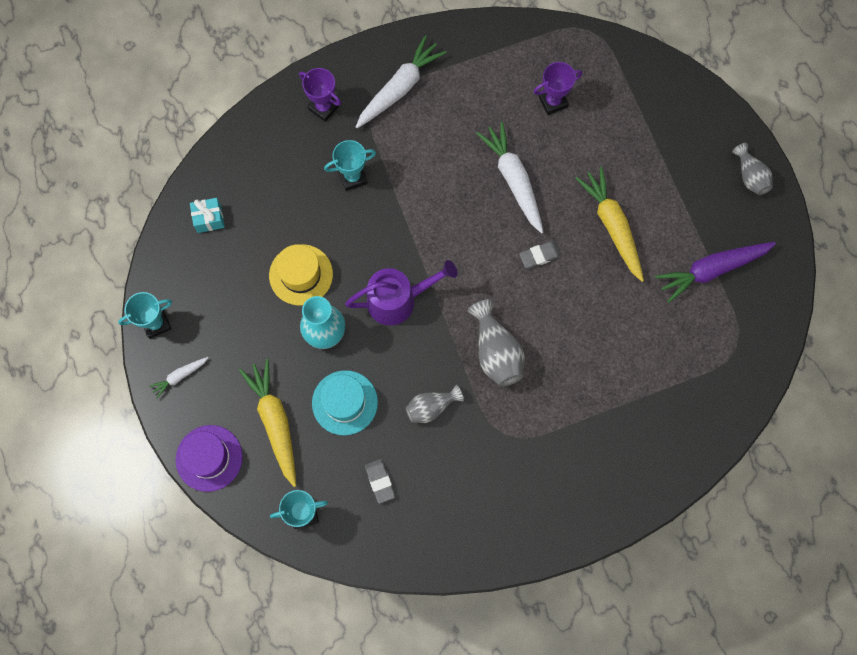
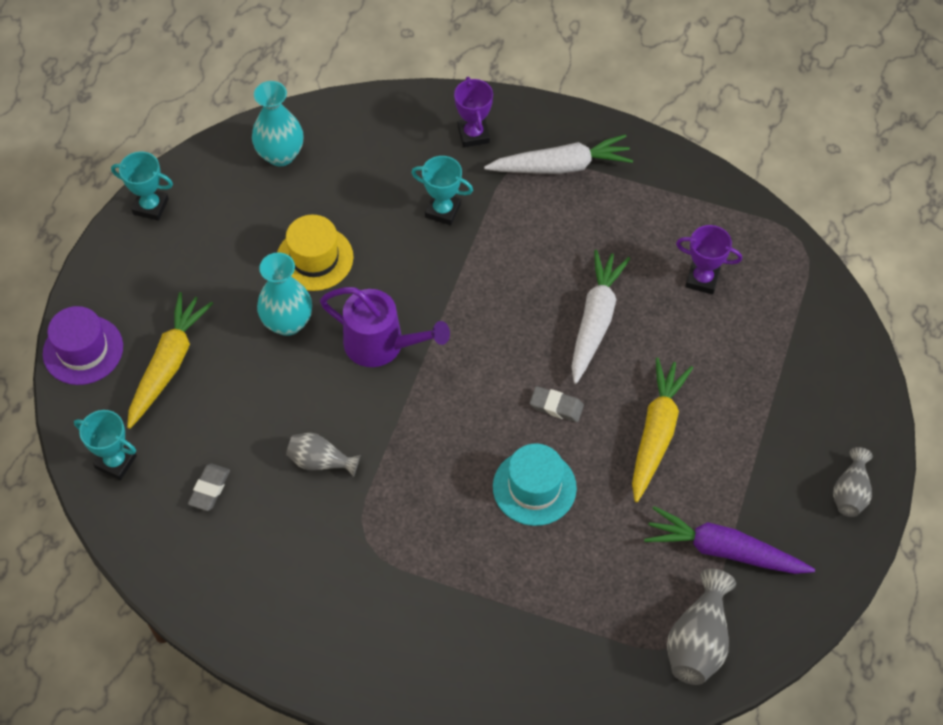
camera: 40 degrees right, 15 degrees down
white carrot [149,357,209,398] -> none
turquoise gift [190,198,225,233] -> turquoise vase [252,81,303,166]
turquoise hat [312,370,378,435] -> turquoise hat moved to [493,444,577,526]
grey vase [468,299,524,387] -> grey vase moved to [667,568,736,685]

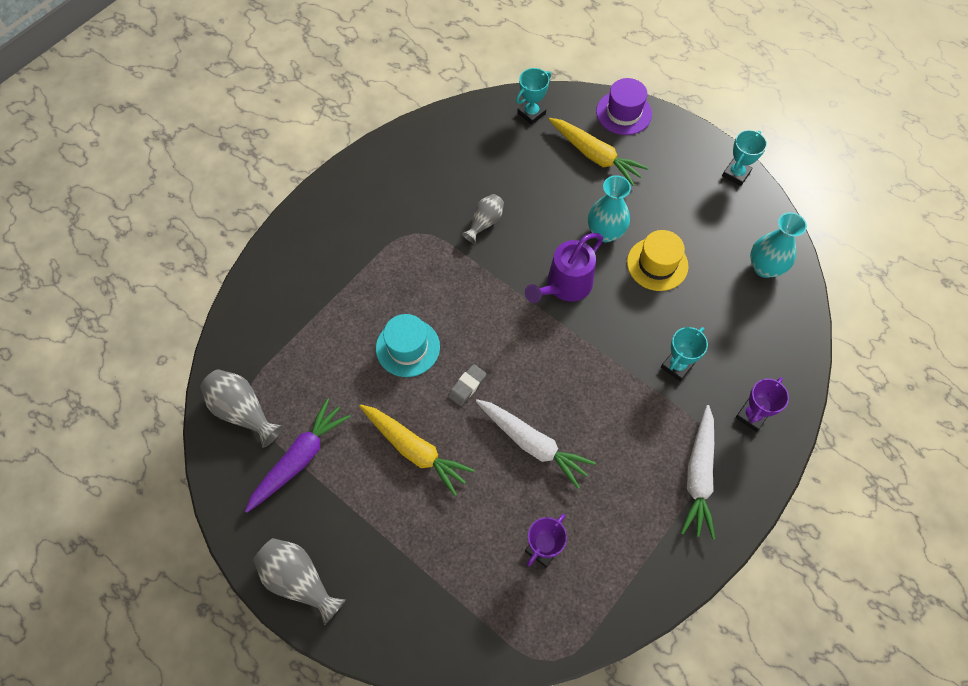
camera: 110 degrees right, 5 degrees up
grey eraser [188,463,230,511] -> none
purple trophy [454,77,493,147] -> purple trophy turned 60 degrees counterclockwise [735,377,789,432]
grey vase [833,447,873,517] -> grey vase [253,538,346,626], size x1.53

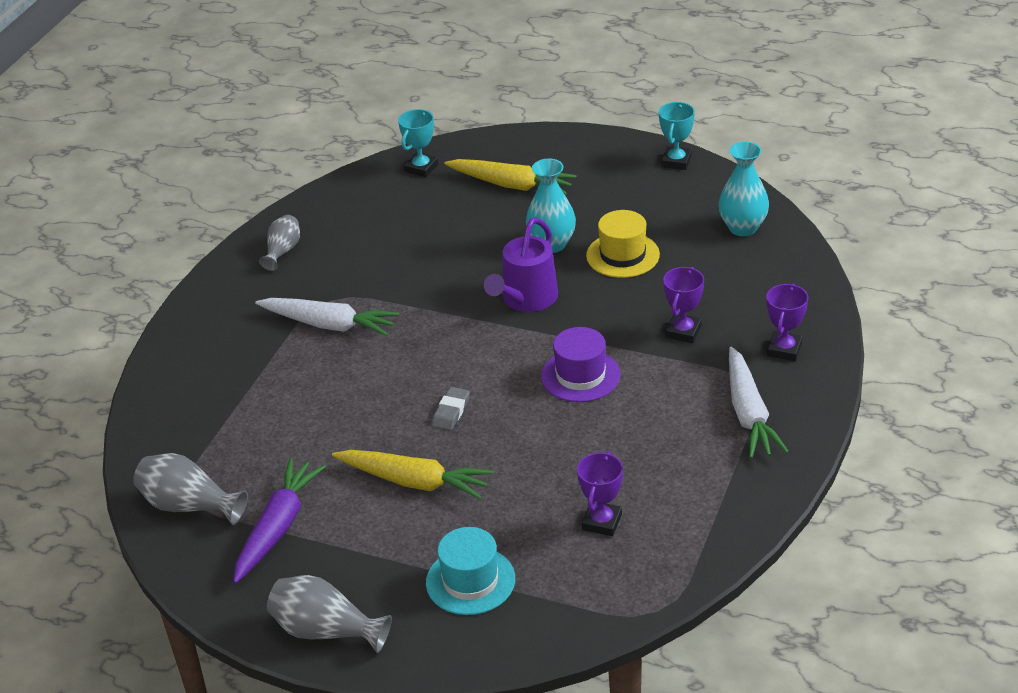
camera: 15 degrees left, 25 degrees down
turquoise hat [376,314,440,377] -> turquoise hat moved to [426,527,515,615]
grey vase [462,194,504,243] -> grey vase moved to [259,215,300,271]
white carrot [476,399,596,489] -> white carrot moved to [255,298,399,336]
purple hat [596,78,652,135] -> purple hat moved to [541,327,621,402]
turquoise trophy [661,327,708,381] -> purple trophy [663,267,704,343]

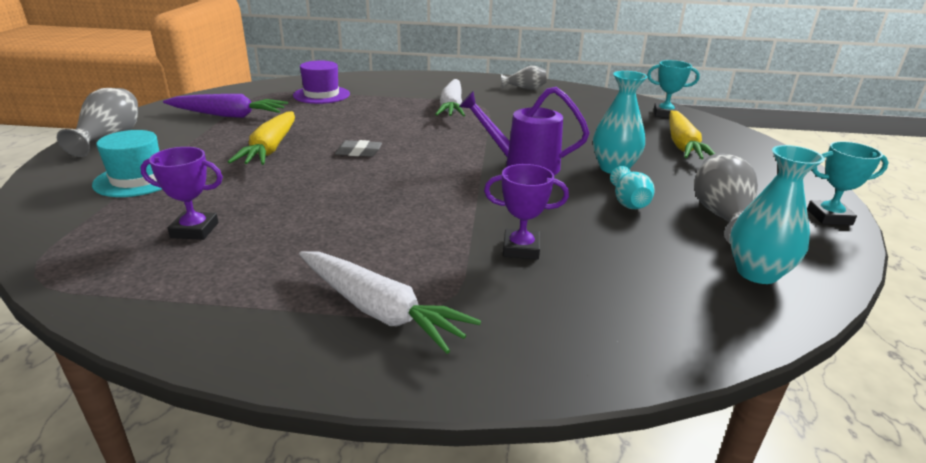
camera: 70 degrees right, 10 degrees down
grey vase [133,453,248,525] -> grey vase moved to [694,153,758,243]
purple hat [541,327,621,402] -> purple hat moved to [293,60,350,104]
yellow hat [586,210,660,278] -> turquoise vase [610,166,655,209]
white carrot [729,347,789,459] -> white carrot turned 120 degrees counterclockwise [299,251,481,354]
purple trophy [766,284,808,361] -> none

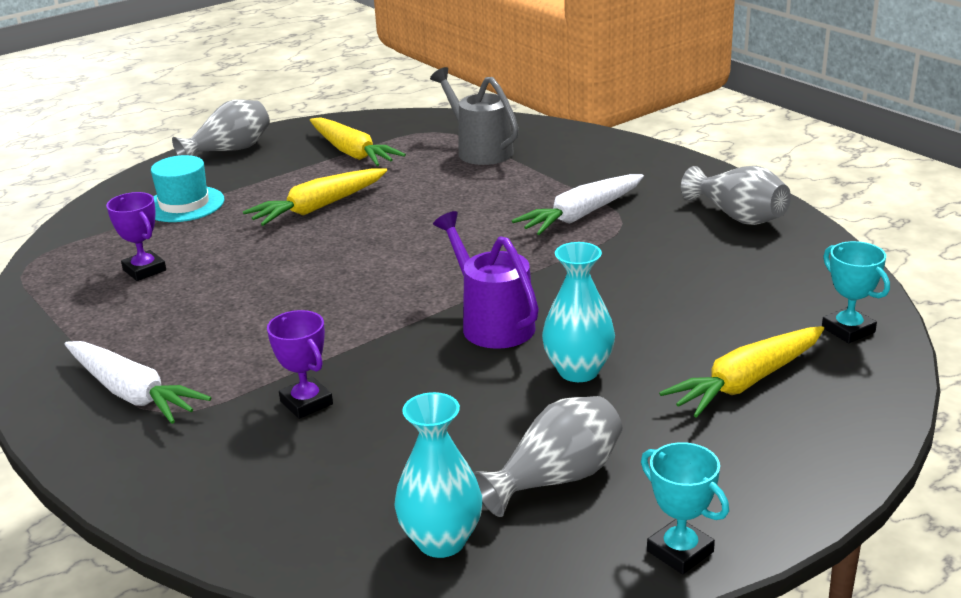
camera: 50 degrees right, 0 degrees up
purple carrot [163,94,288,118] -> yellow carrot [310,117,406,166]
purple hat [293,60,350,104] -> grey watering can [430,67,519,165]
white carrot [299,251,481,354] -> white carrot turned 45 degrees counterclockwise [64,341,211,424]
grey eraser [335,140,382,157] -> none
grey vase [501,66,547,90] -> grey vase [681,166,791,225], size x1.53
turquoise vase [610,166,655,209] -> none

